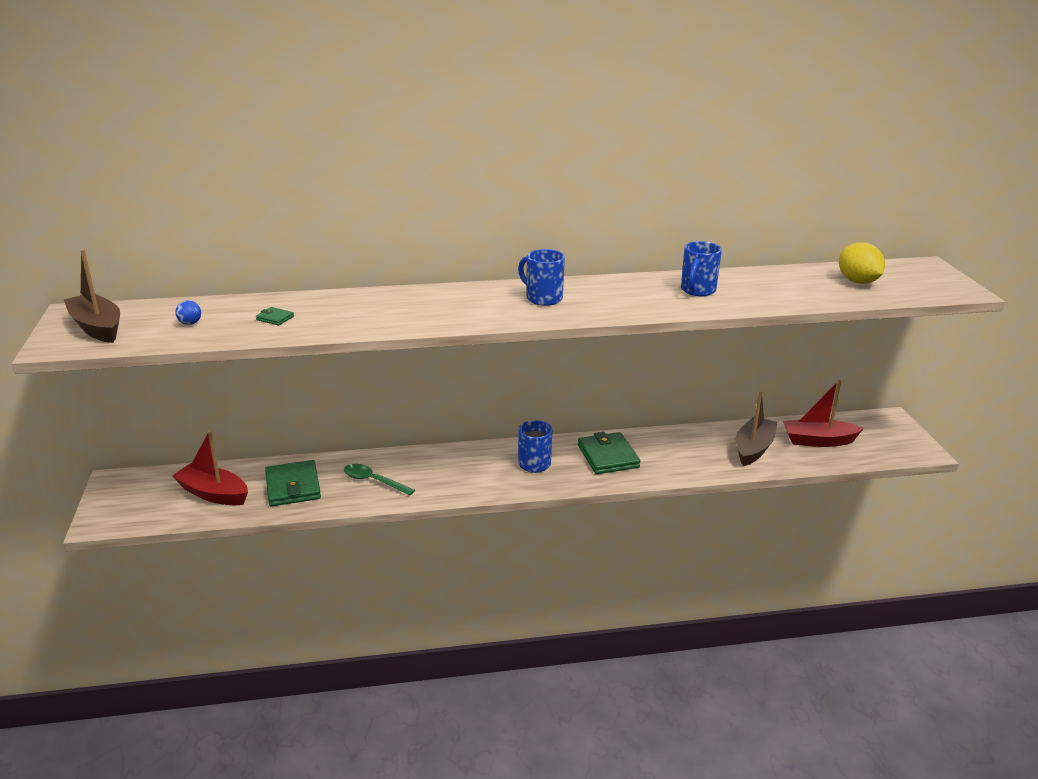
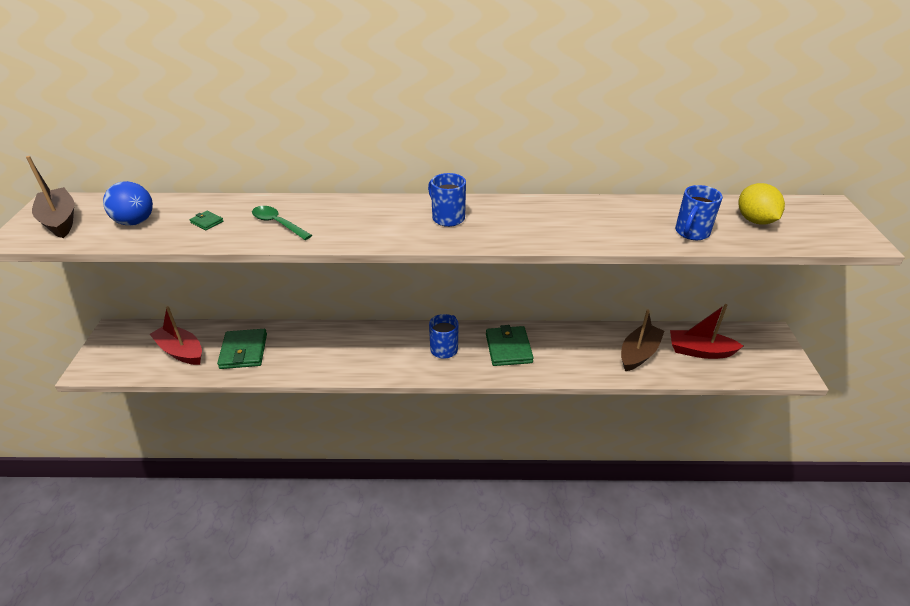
camera: 10 degrees right, 10 degrees up
blue ball [175,300,201,325] -> blue ball [103,181,153,226], size x2.04
green spoon [344,464,415,496] -> green spoon moved to [252,206,312,240]
blue mug [681,241,722,296] -> blue mug moved to [675,185,723,240]

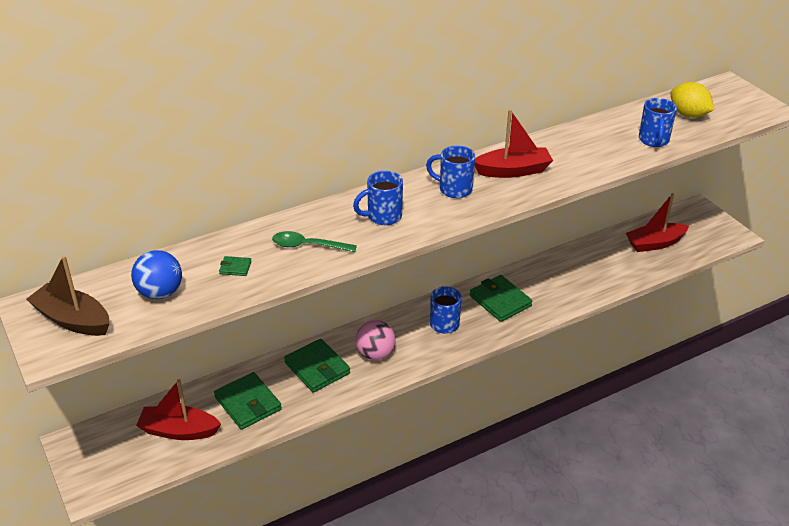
camera: 30 degrees left, 0 degrees up
brown boat [621,310,665,371] -> none
none -> green wallet [284,339,350,393]
none -> blue mug [353,171,403,225]
none -> pink ball [356,320,396,360]
none -> red boat [475,109,553,178]

